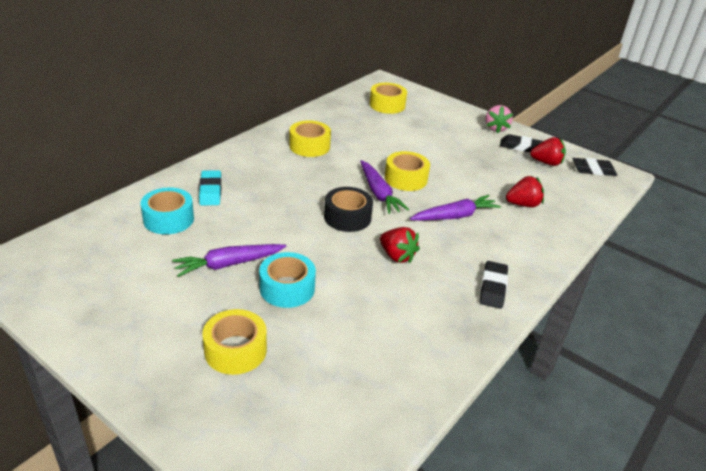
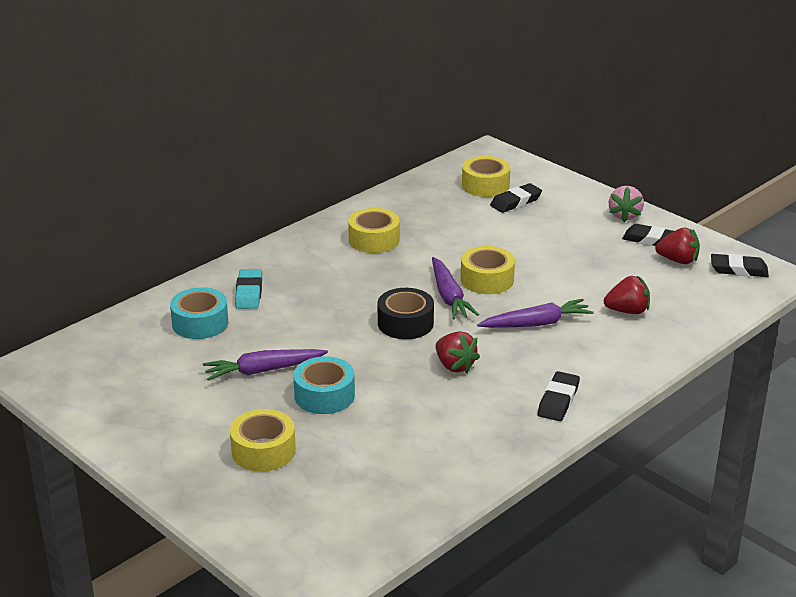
camera: 10 degrees right, 5 degrees down
none -> black eraser [490,183,542,213]

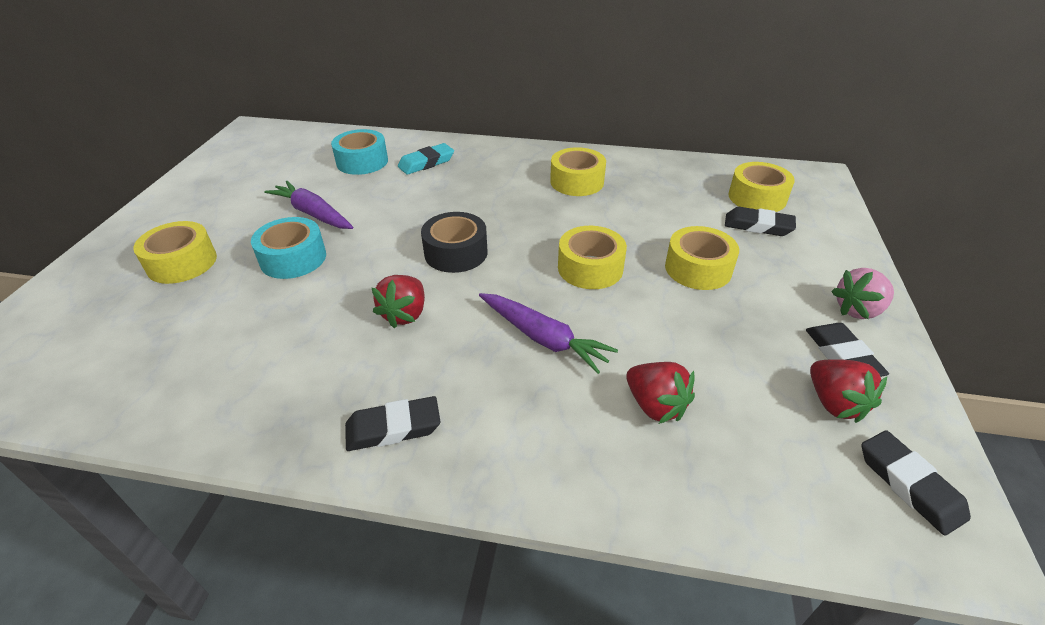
camera: 55 degrees right, 10 degrees up
purple carrot [432,257,479,320] -> none
none -> yellow tape [665,226,739,290]

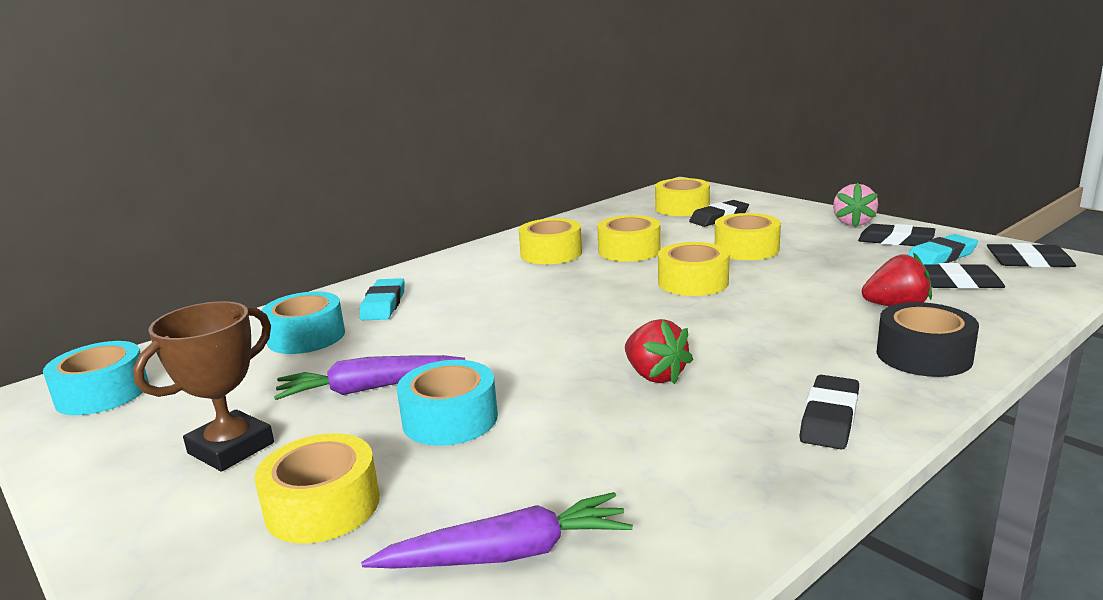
camera: 50 degrees left, 20 degrees down
black tape [421,212,488,273] -> black tape moved to [877,302,979,377]
purple carrot [479,293,618,374] -> purple carrot moved to [361,492,633,569]
red strawberry [810,359,887,423] -> turquoise eraser [908,234,978,265]
none -> turquoise tape [43,341,149,415]
none -> brown trophy [133,301,274,471]
none -> yellow tape [597,215,661,262]
none -> black eraser [924,263,1005,289]

